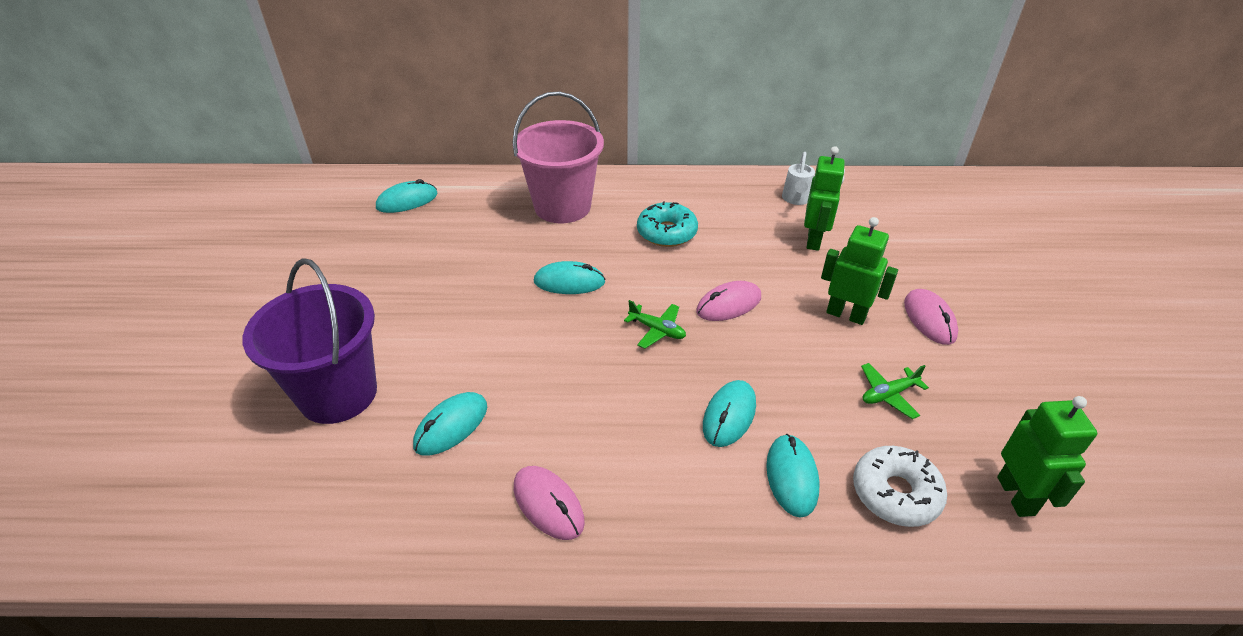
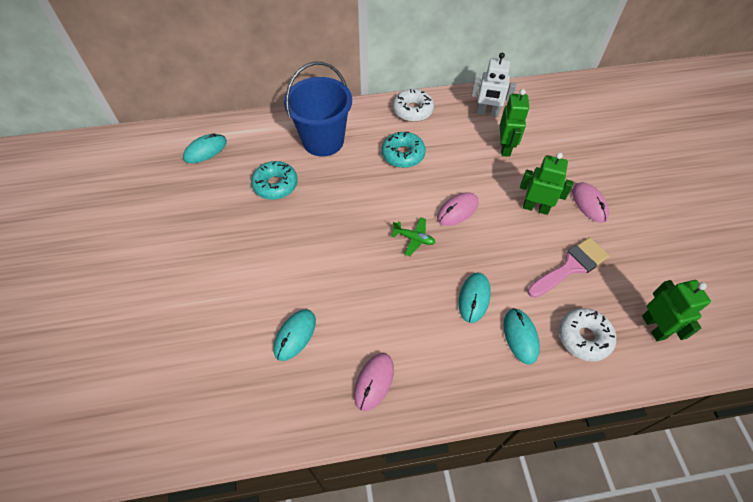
camera: 10 degrees left, 15 degrees up
purple bucket [242,258,377,424] -> none
pink bucket [513,91,604,223] -> blue bucket [284,62,352,157]
pink mouse [514,466,585,540] -> pink mouse turned 75 degrees clockwise [354,353,394,411]
turquoise mouse [534,261,605,294] -> none
white watering can [782,152,815,205] -> white robot [471,53,516,117]
green plane [861,363,929,419] -> pink brush [527,237,610,298]
none -> turquoise donut [251,161,298,200]
none -> white donut [393,89,434,122]

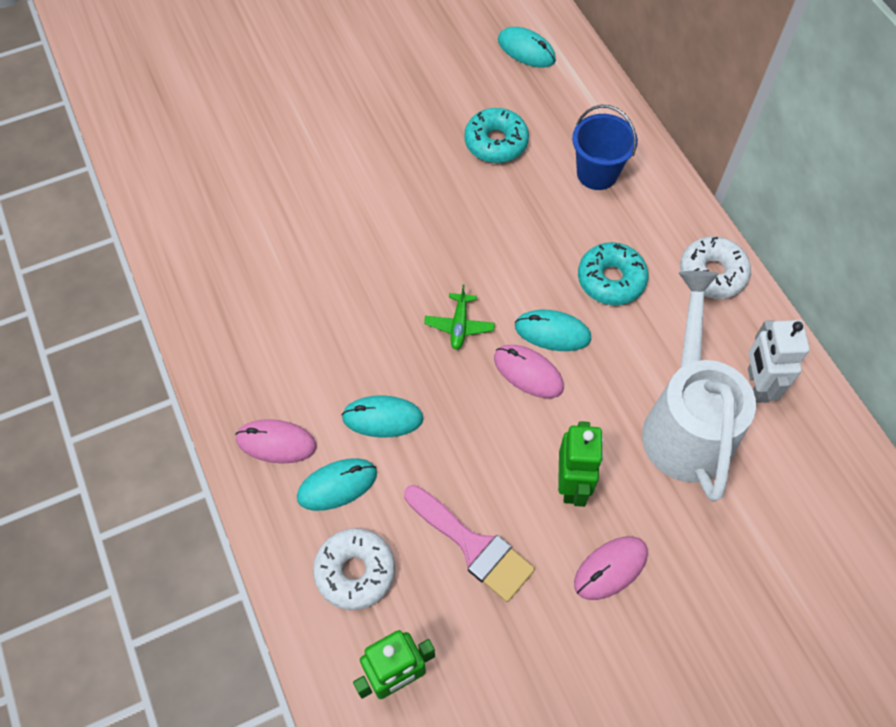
camera: 75 degrees right, 5 degrees up
turquoise mouse [274,309,316,361] -> turquoise mouse moved to [515,310,591,351]
blue bucket [284,62,352,157] -> blue bucket [572,105,638,190], size x0.65
pink mouse [354,353,394,411] -> pink mouse moved to [235,419,317,464]
green robot [500,89,529,157] -> white watering can [642,271,756,501]

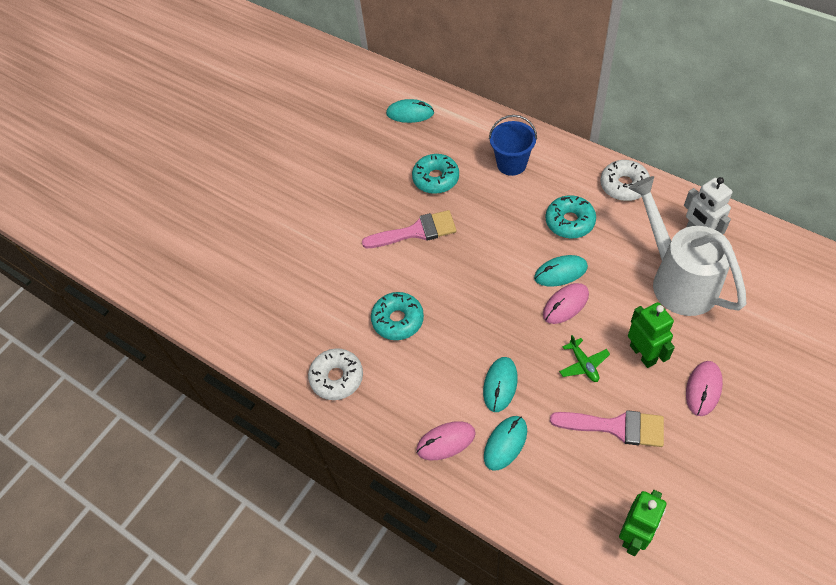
camera: 25 degrees left, 5 degrees down
white donut [313,528,395,610] -> white donut moved to [308,348,363,400]
turquoise mouse [341,395,423,438] -> turquoise mouse turned 45 degrees counterclockwise [483,357,518,412]
green plane [424,284,495,350] -> green plane moved to [559,335,610,382]
pink mouse [494,345,564,398] -> pink mouse turned 45 degrees counterclockwise [543,283,589,324]
none -> pink brush [362,210,456,248]
none -> turquoise donut [371,292,424,340]

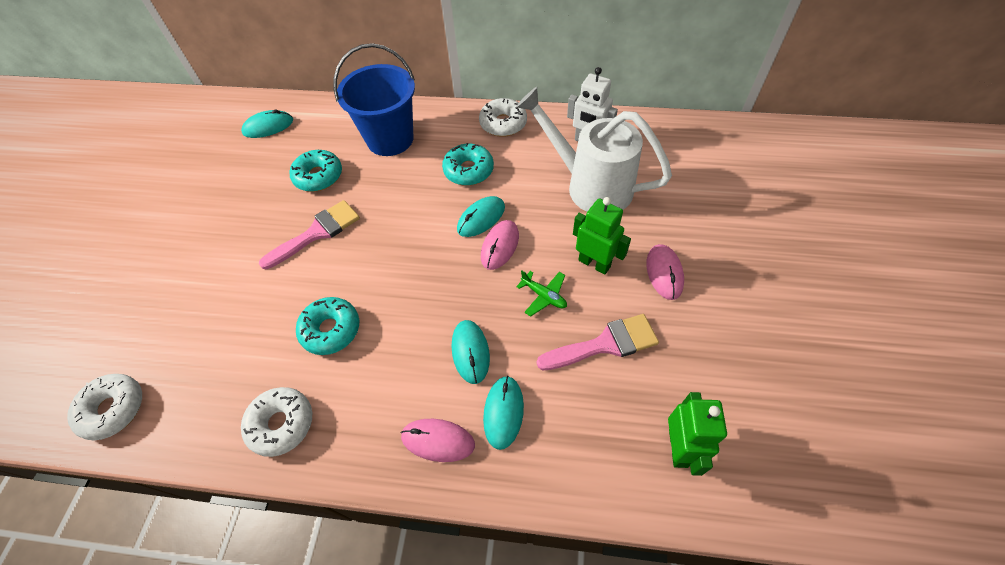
camera: 30 degrees left, 0 degrees up
pink mouse [416,421,476,460] -> pink mouse turned 60 degrees clockwise [401,419,475,462]
blue bucket [489,115,537,176] -> blue bucket [334,43,415,156], size x1.54
none -> white donut [67,374,142,440]

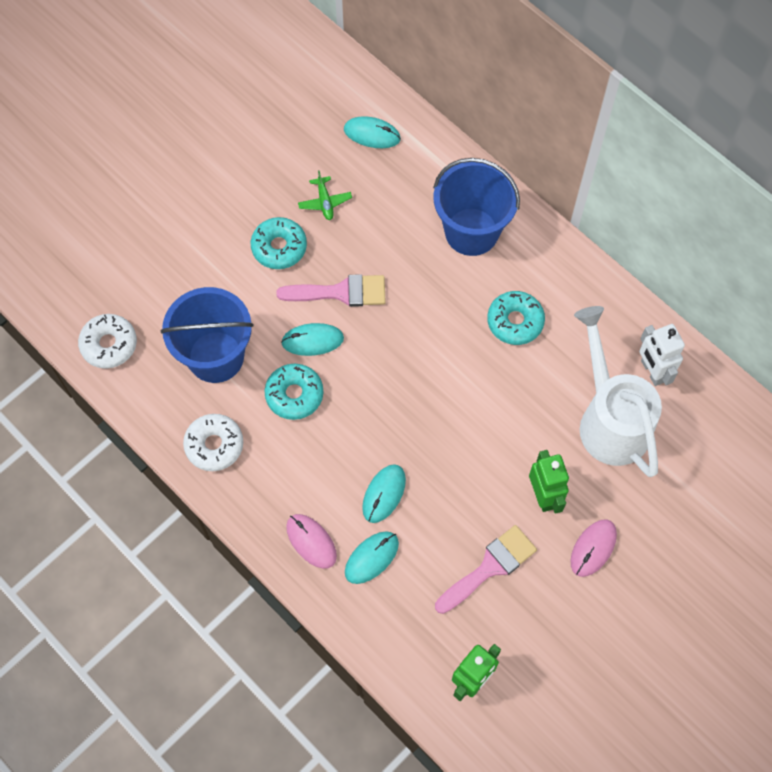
camera: 35 degrees right, 10 degrees up
turquoise donut [289,150,342,192] -> turquoise donut moved to [251,217,307,269]
turquoise mouse [457,196,505,237] -> turquoise mouse moved to [281,323,344,356]
white donut [479,98,527,137] -> none
pink mouse [481,220,519,270] -> none
green plane [516,271,567,317] -> green plane moved to [298,170,352,220]
pink brush [536,314,659,370] -> pink brush turned 60 degrees counterclockwise [435,525,537,614]
none -> blue bucket [161,287,254,383]

